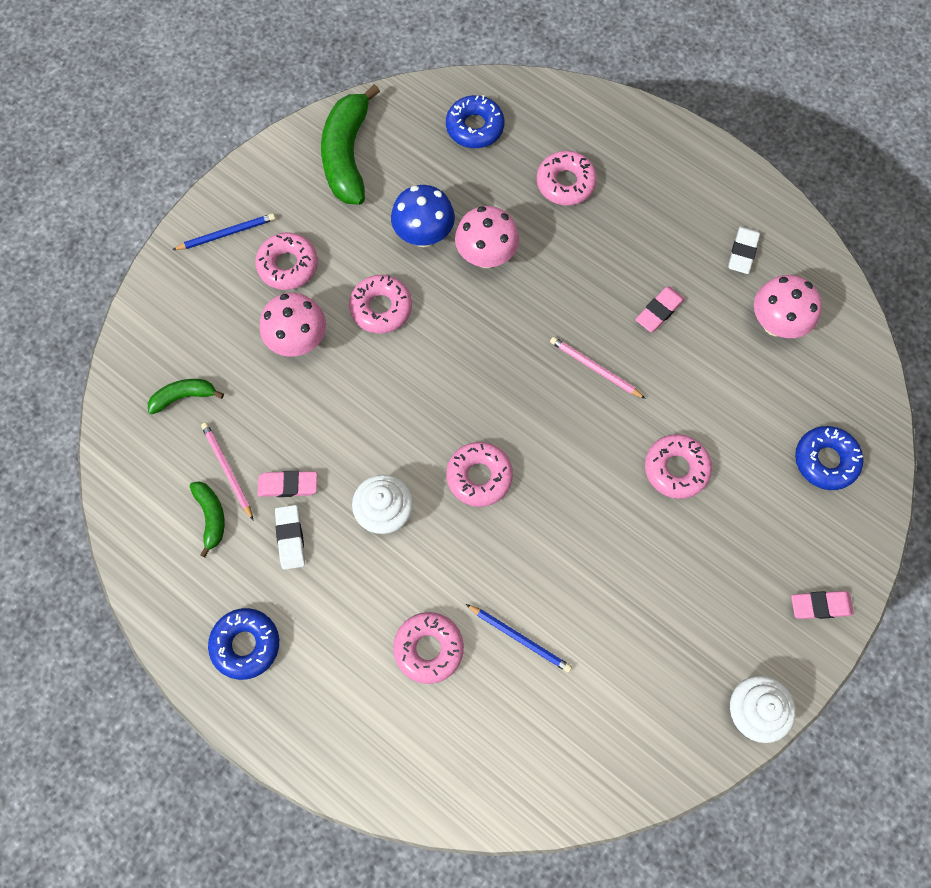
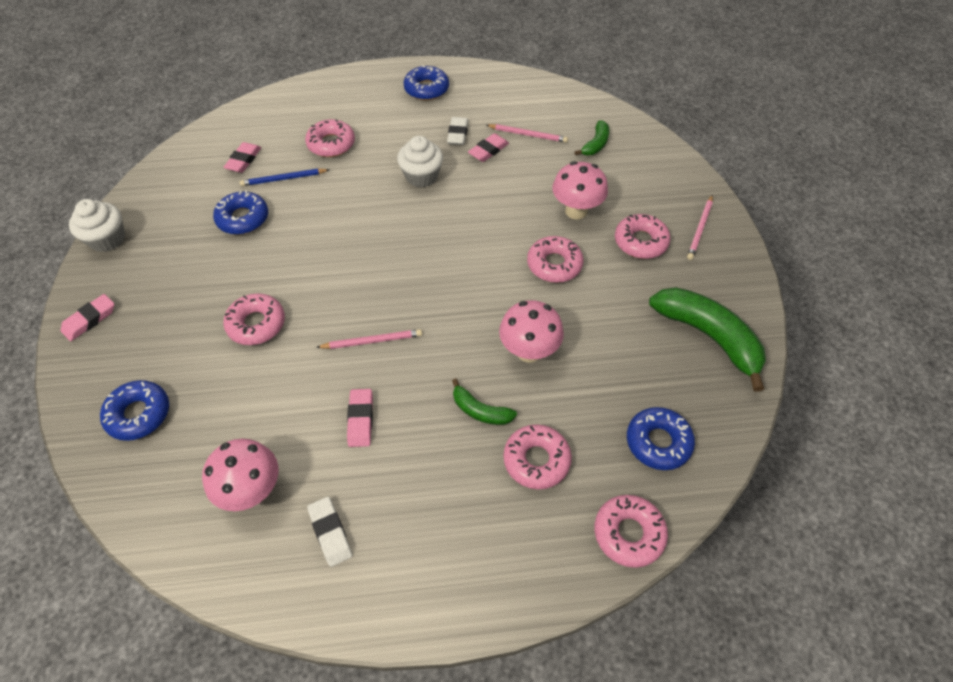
camera: 135 degrees right, 15 degrees down
blue pencil [172,213,275,250] -> pink pencil [687,195,713,260]
green banana [190,481,225,558] -> green banana moved to [452,379,517,425]
white eraser [275,505,305,570] -> white eraser turned 60 degrees clockwise [447,117,468,145]
blue mushroom [391,185,455,247] -> none
pink donut [446,442,513,507] -> pink donut moved to [594,495,668,568]
none -> blue donut [213,190,268,235]
none -> pink eraser [223,142,261,173]

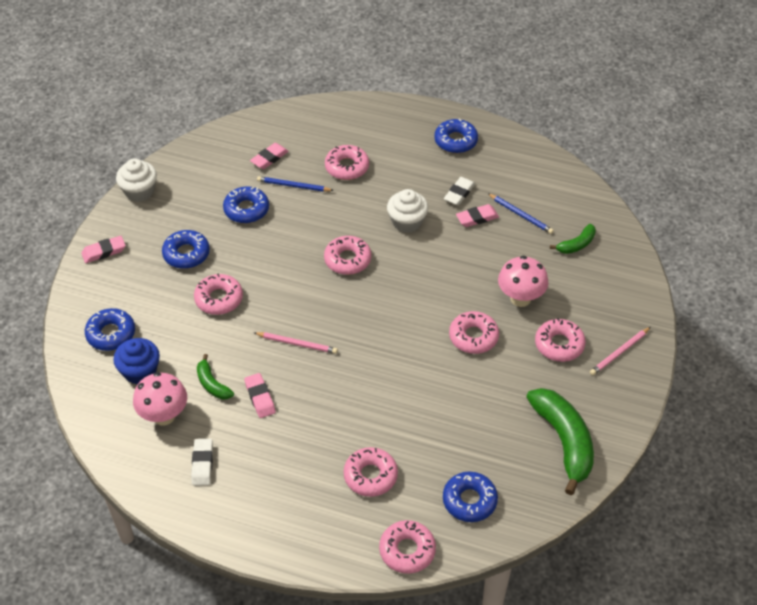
camera: 25 degrees right, 5 degrees down
pink eraser [347,389,373,447] -> pink eraser turned 45 degrees counterclockwise [244,373,276,418]
green banana [452,379,517,425] -> green banana moved to [197,354,234,400]
pink pencil [486,124,568,143] -> blue pencil [488,193,554,234]
pink mushroom [499,300,564,363] -> none
none -> blue cupcake [113,338,160,384]
none -> blue donut [162,230,210,269]
none -> pink donut [324,236,371,275]

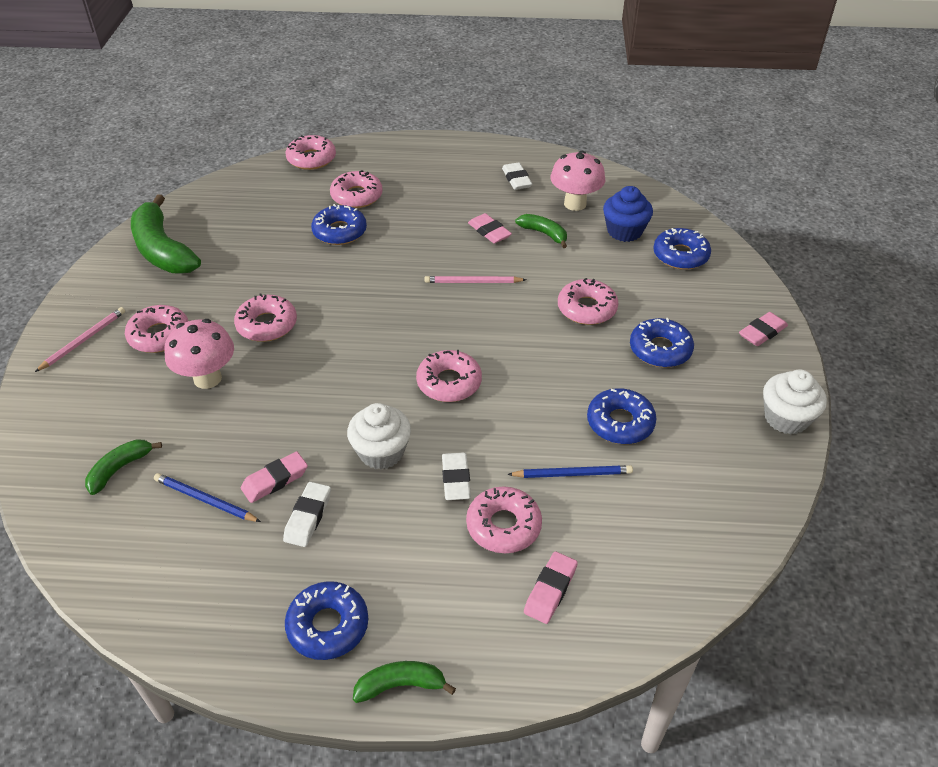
camera: 165 degrees right, 5 degrees down
pink eraser [250,143,289,169] -> pink eraser moved to [524,552,578,624]
blue donut [443,471,498,522] -> blue donut moved to [311,204,367,245]
none -> green banana [353,661,456,703]
none -> white eraser [442,452,471,500]

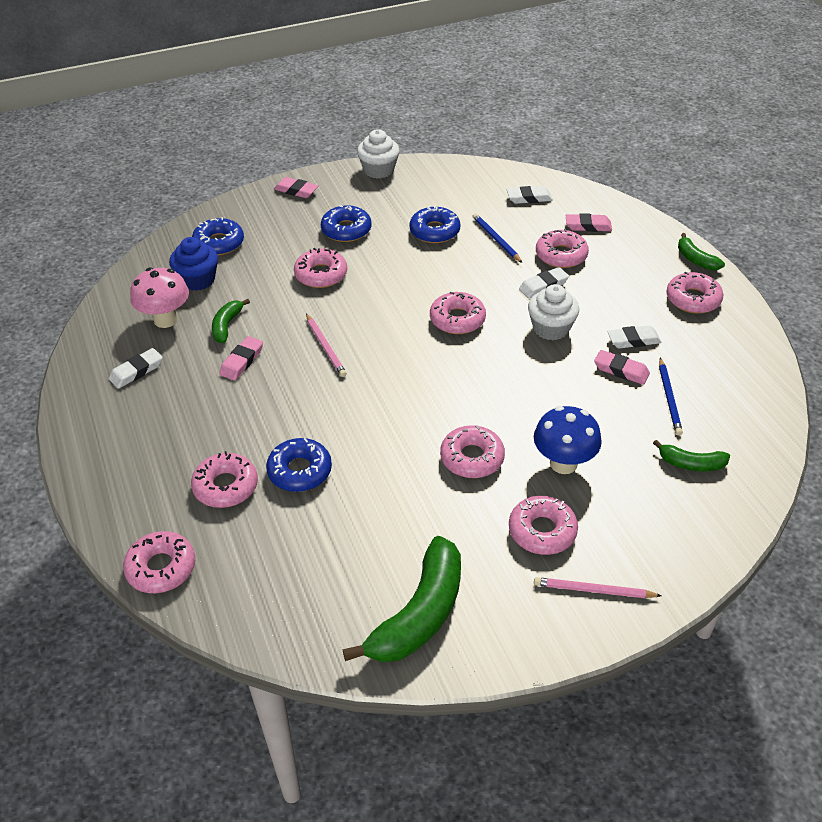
camera: 115 degrees left, 0 degrees up
pink mushroom [165,319,234,389] -> blue mushroom [534,406,602,474]
blue donut [285,581,368,660] -> pink donut [666,272,724,314]
none -> white eraser [507,186,553,204]

